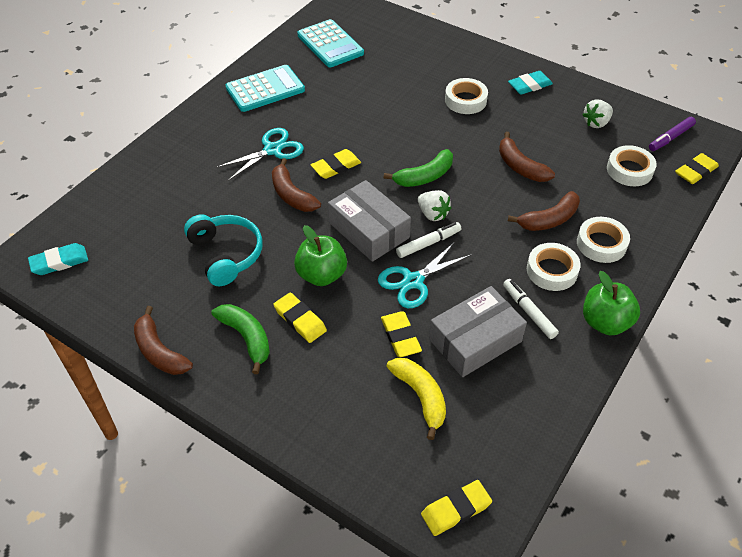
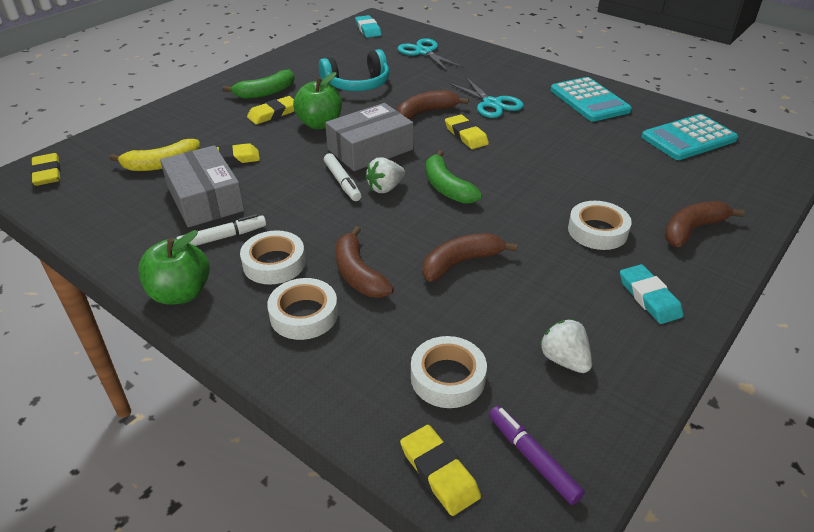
camera: 95 degrees right, 10 degrees down
brown banana [134,306,193,375] -> brown banana moved to [665,201,745,247]
turquoise scissors [378,242,472,308] -> turquoise scissors moved to [398,38,464,72]

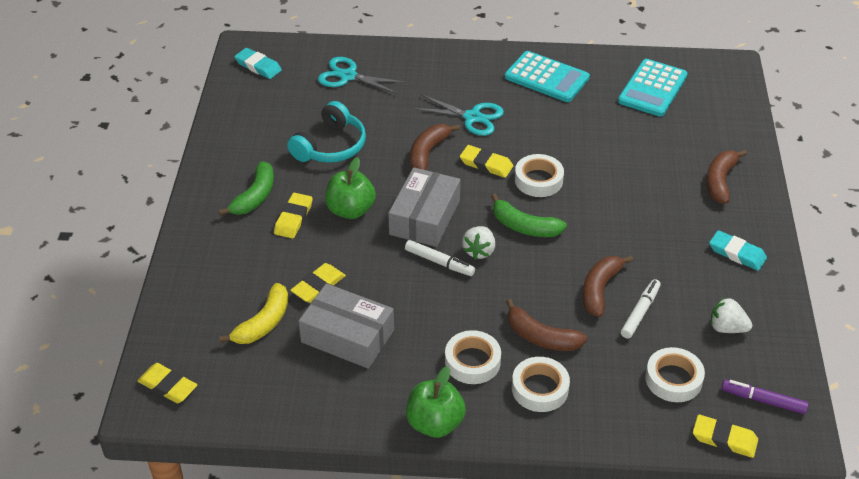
camera: 35 degrees left, 5 degrees up
white marker [176,214,266,246] -> white marker moved to [621,279,661,339]
white tape [568,201,632,250] -> white tape moved to [515,154,564,197]

